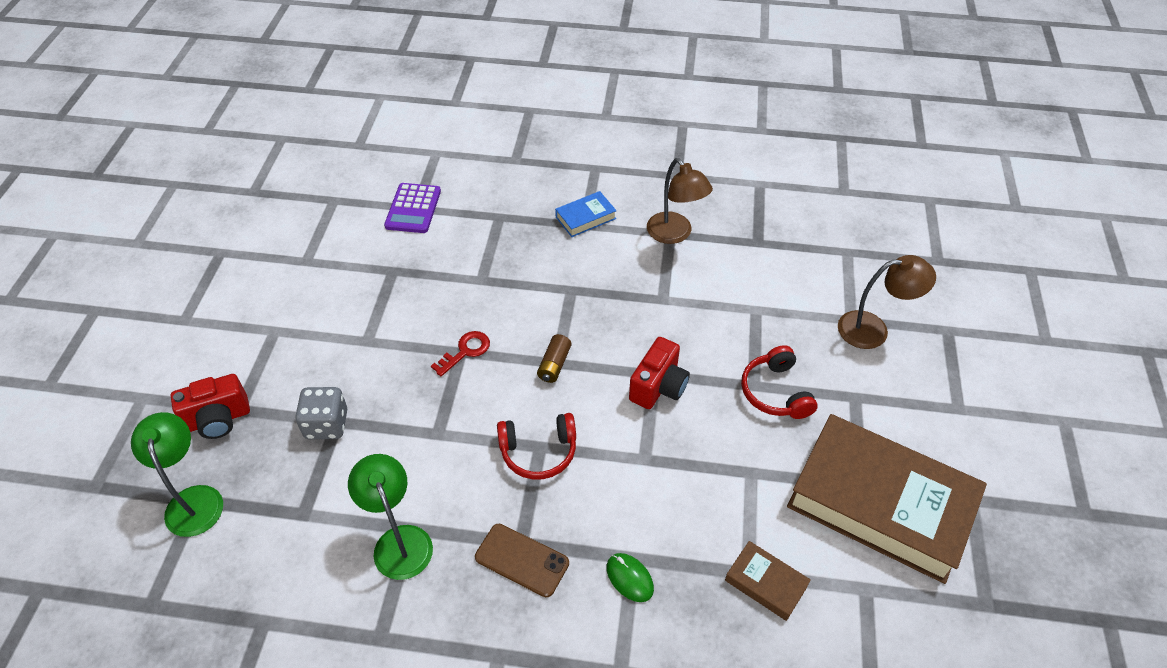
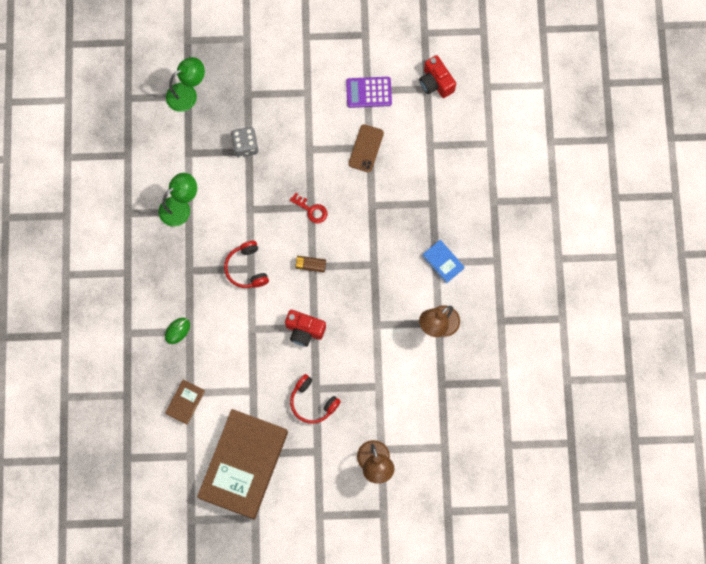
camera: 80 degrees right, 25 degrees up
red camera [171,374,250,439] -> red camera moved to [419,55,456,98]
purple calculator [384,183,441,233] -> purple calculator moved to [346,77,392,108]
brown phone [475,524,569,597] -> brown phone moved to [348,124,384,172]
red headphones [741,345,818,419] -> red headphones turned 120 degrees counterclockwise [290,374,341,424]

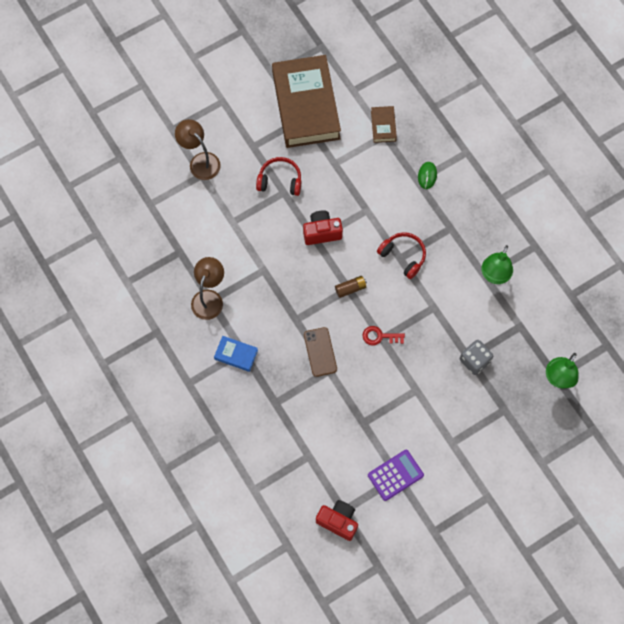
camera: 150 degrees right, 5 degrees down
brown phone [348,124,384,172] -> brown phone moved to [304,327,337,377]

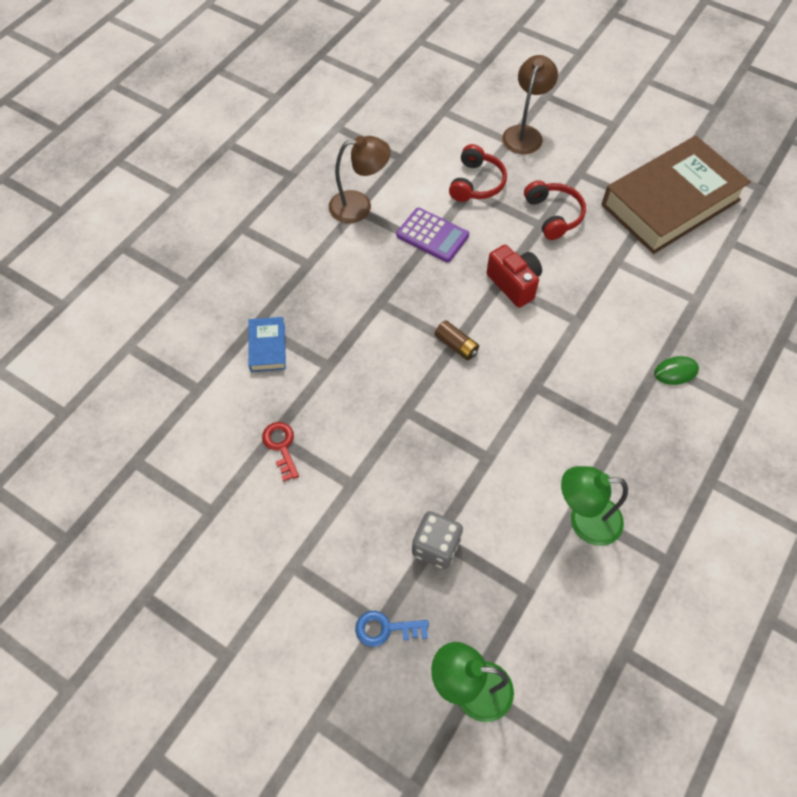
camera: 65 degrees right, 10 degrees down
blue book [214,336,258,372] -> blue book moved to [248,317,286,372]
brown phone [304,327,337,377] -> none
red camera [316,500,358,541] -> none
red key [362,326,405,345] -> red key moved to [262,422,299,482]
purple calculator [368,450,424,501] -> purple calculator moved to [396,208,469,262]
brown book [371,106,397,143] -> none
red headphones [377,232,426,279] -> red headphones moved to [449,144,507,202]
none -> blue key [355,611,429,647]

